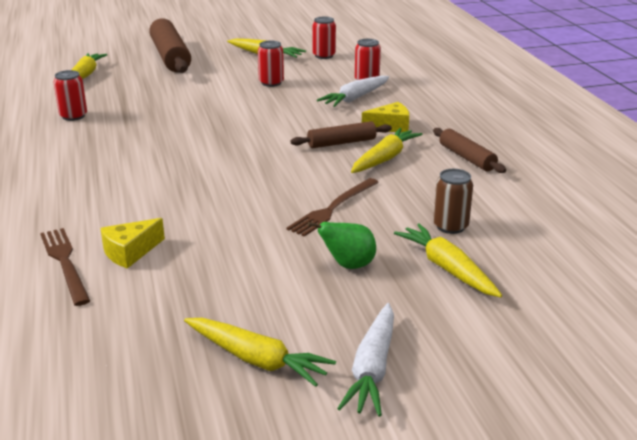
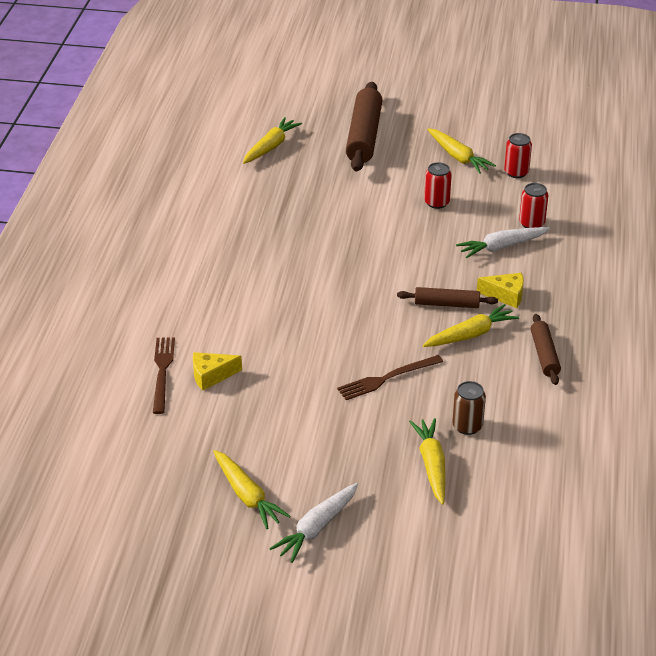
camera: 25 degrees right, 10 degrees up
red can [53,70,87,121] -> none
green pear [308,222,376,269] -> none

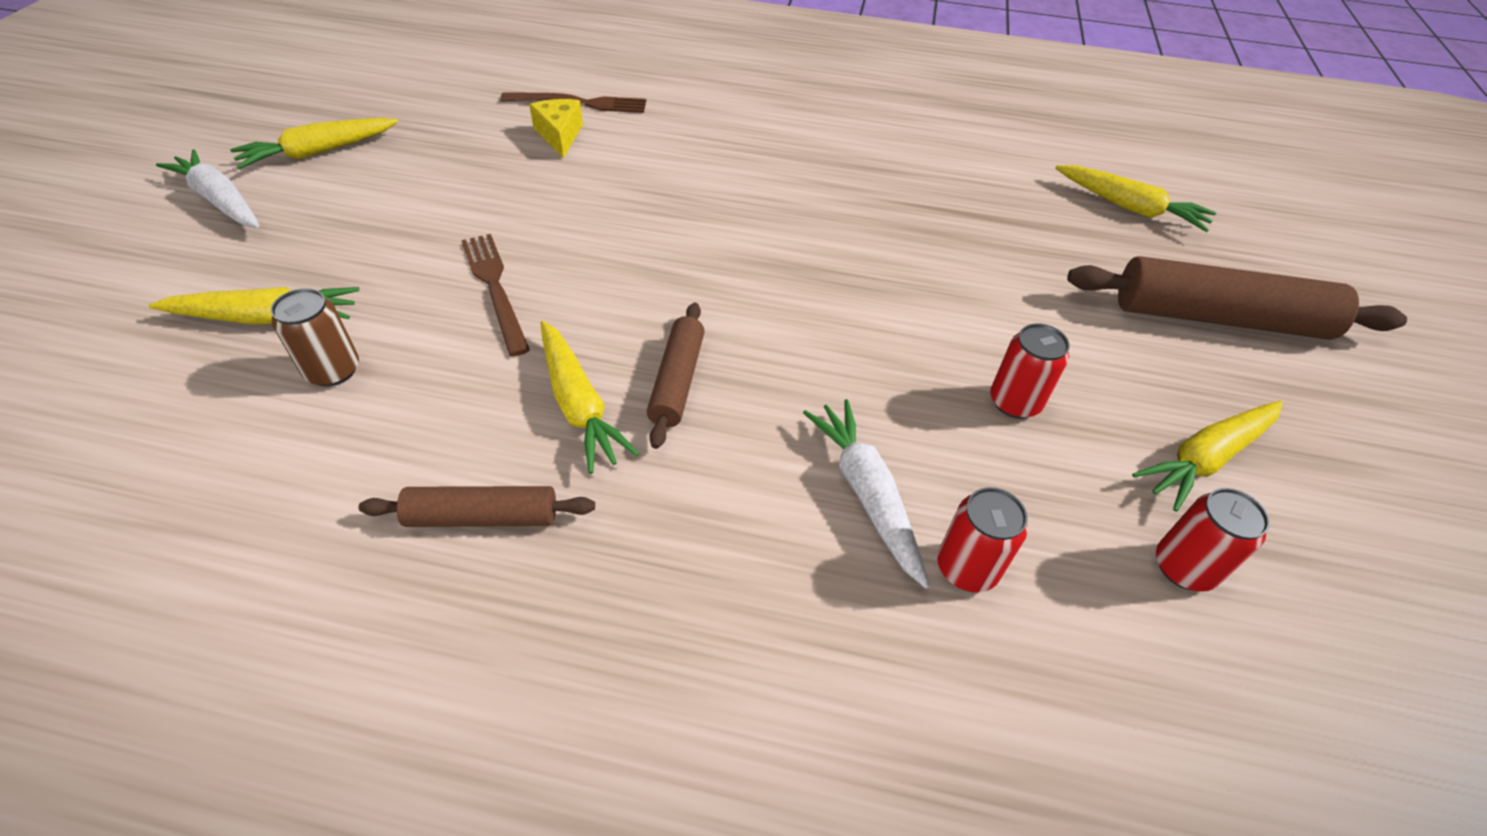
camera: 90 degrees right, 10 degrees up
yellow cheese [477,273,524,308] -> none

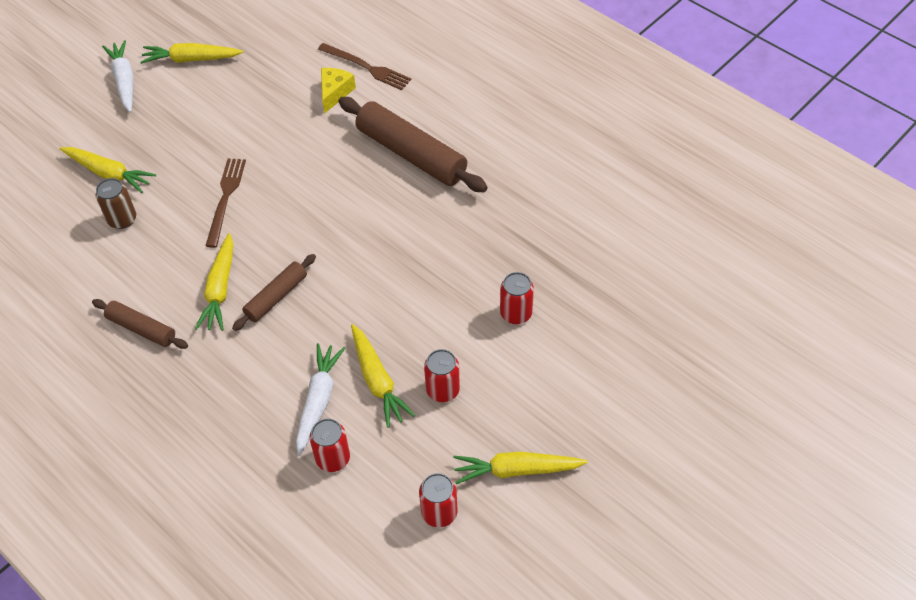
camera: 35 degrees right, 5 degrees up
yellow carrot [1055,165,1216,232] -> yellow carrot moved to [351,324,415,428]
brown rolling pin [1067,256,1407,340] -> brown rolling pin moved to [338,97,488,192]
none -> red can [500,272,534,324]

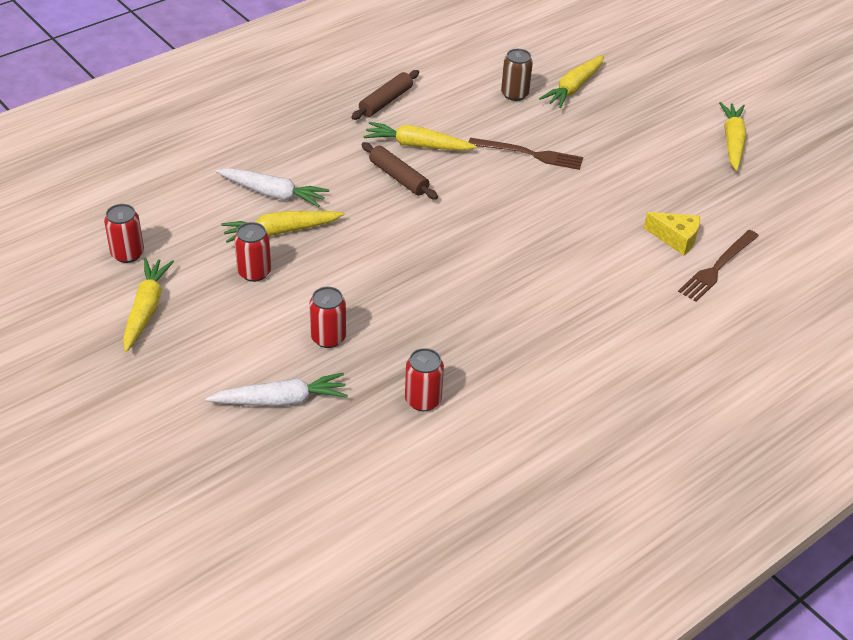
camera: 95 degrees right, 10 degrees down
white carrot [102,40,133,113] -> white carrot moved to [205,373,348,407]
red can [309,418,350,472] -> red can moved to [405,348,444,411]
brown rolling pin [338,97,488,192] -> none

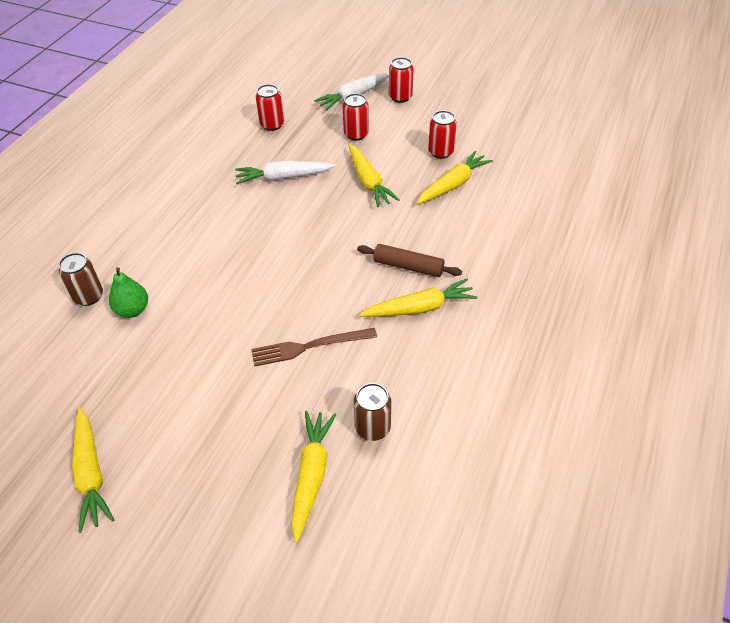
camera: 155 degrees right, 5 degrees up
red can [104,204,144,263] -> red can moved to [389,57,414,103]
yellow carrot [123,258,174,352] -> yellow carrot moved to [348,144,399,207]
white carrot [216,168,329,207] -> white carrot moved to [235,161,336,184]
brown rolling pin [351,70,419,120] -> none
yellow cheese [644,212,700,255] -> green pear [109,267,148,318]
brown fork [678,230,759,302] -> brown can [59,253,103,306]

